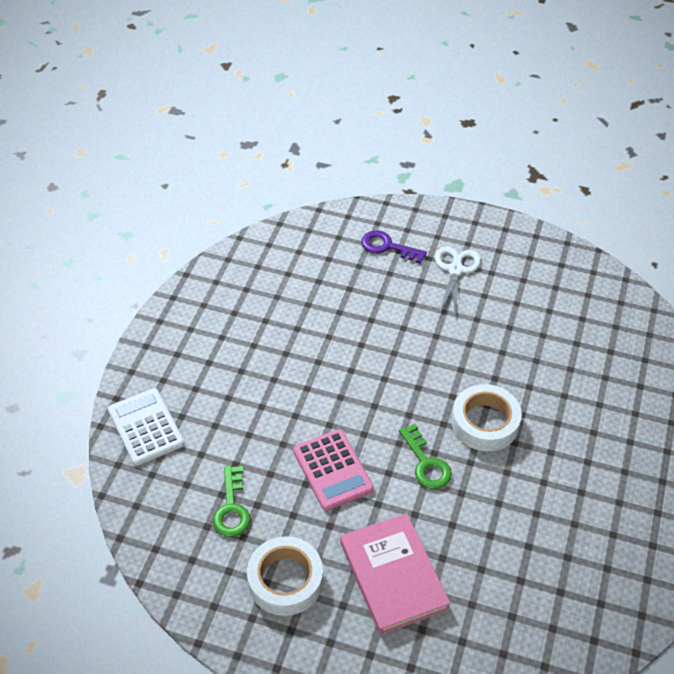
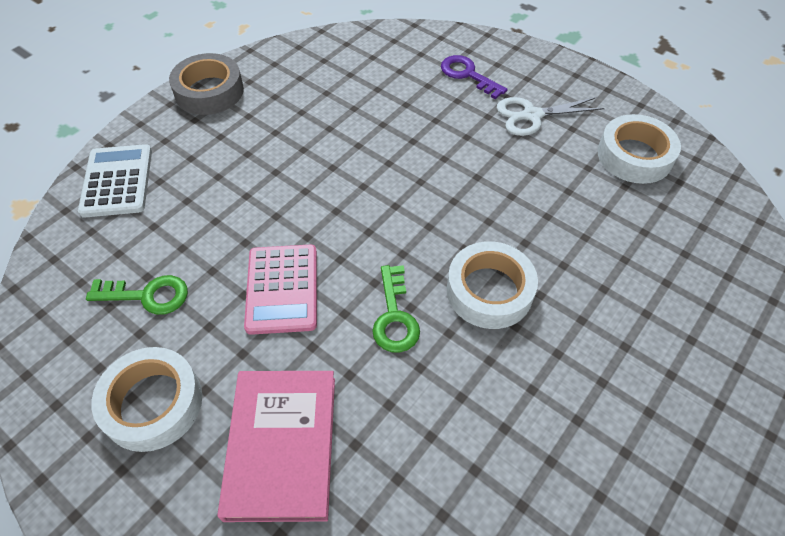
camera: 20 degrees right, 5 degrees up
green key [213,466,251,537] -> green key turned 105 degrees counterclockwise [86,275,188,315]
white scissors [435,246,481,315] -> white scissors turned 135 degrees counterclockwise [497,97,605,136]
none -> grey tape [169,53,244,115]
none -> white tape [597,114,681,184]

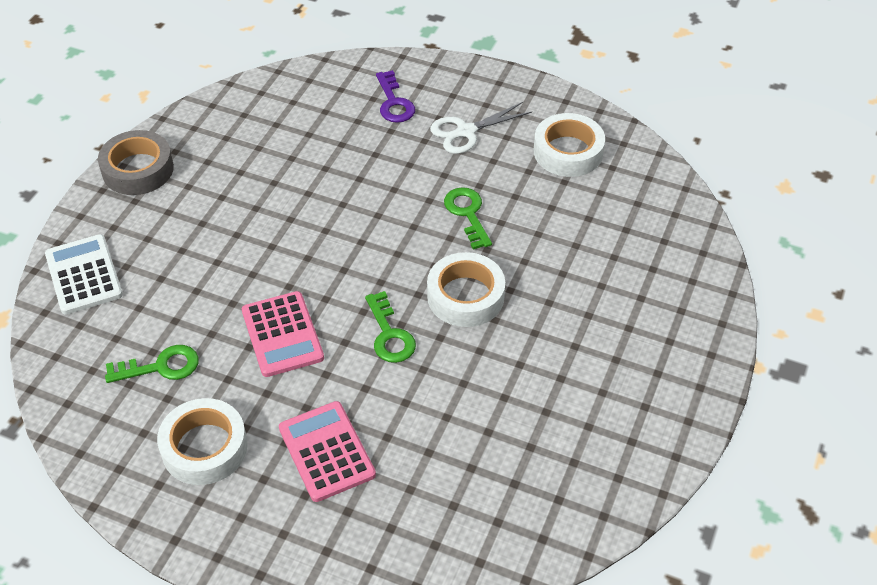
camera: 15 degrees left, 5 degrees down
pink book [217,371,335,522] -> pink calculator [279,401,376,502]
purple key [441,55,508,99] -> purple key turned 135 degrees counterclockwise [376,70,415,123]
none -> green key [444,187,492,249]

